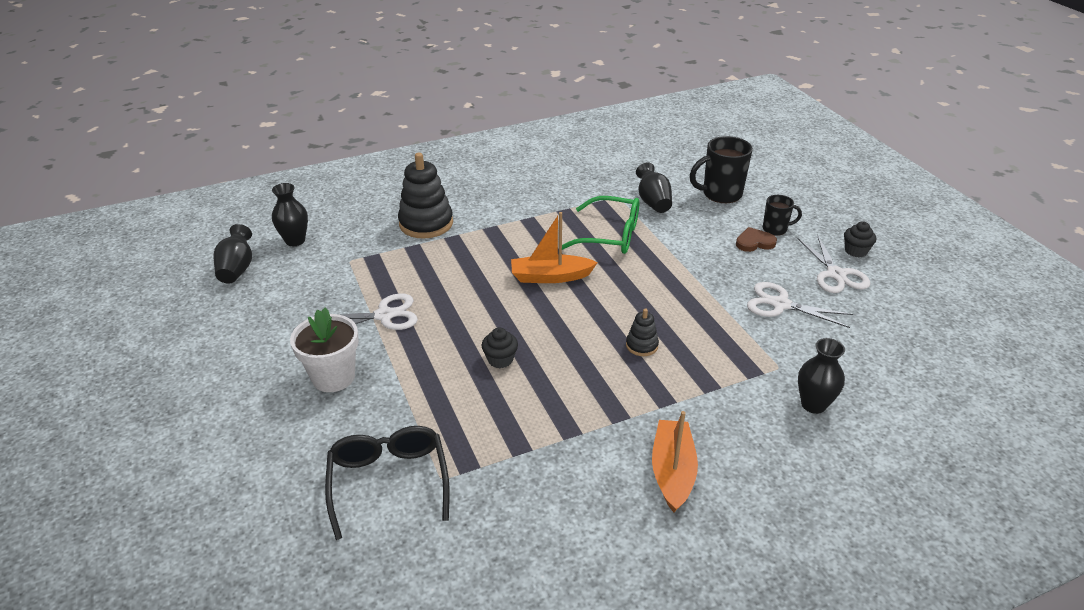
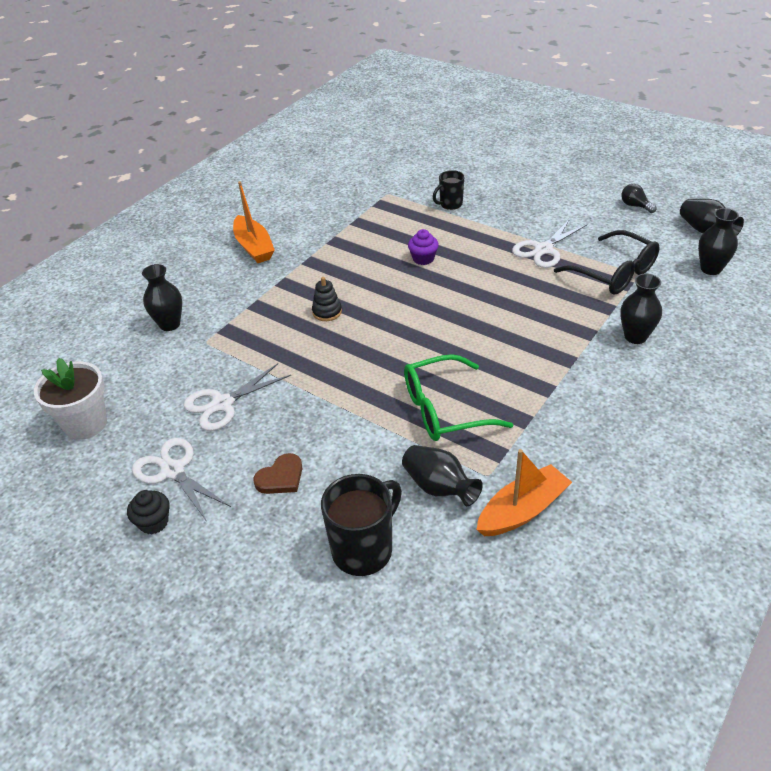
camera: 150 degrees right, 5 degrees up
white flower pot [290,308,359,392] -> white flower pot moved to [34,358,107,440]
black glasses [325,426,450,540] -> black glasses moved to [554,230,660,295]
black stacking toy [398,153,453,238] -> black vase [620,274,662,344]
black cupcake [482,327,518,368] -> purple cupcake [408,229,439,265]
orange boat [511,212,598,283] -> orange boat moved to [476,449,572,536]
white scissors [747,282,853,328] -> white scissors turned 150 degrees clockwise [184,363,291,431]
black mug [763,195,802,236] -> black mug moved to [433,170,464,210]
none -> black light bulb [621,184,657,213]

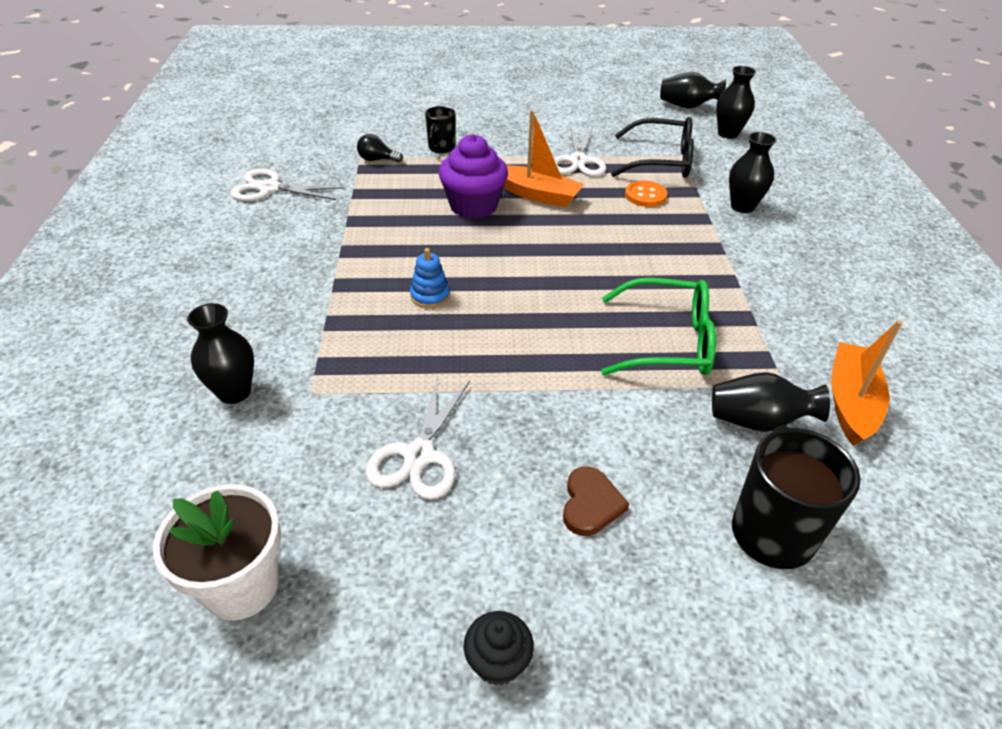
camera: 40 degrees left, 0 degrees up
white scissors [132,438,231,522] -> white scissors moved to [230,168,344,201]
orange boat [233,181,275,263] -> orange boat moved to [504,110,584,207]
black stacking toy [312,277,342,321] -> blue stacking toy [410,248,450,308]
green glasses [404,354,513,441] -> green glasses turned 120 degrees counterclockwise [601,278,716,375]
purple cupcake [408,229,439,265] -> purple cupcake [438,134,508,219], size x1.83
black light bulb [621,184,657,213] -> black light bulb moved to [357,134,403,162]
none -> orange button [625,181,667,207]

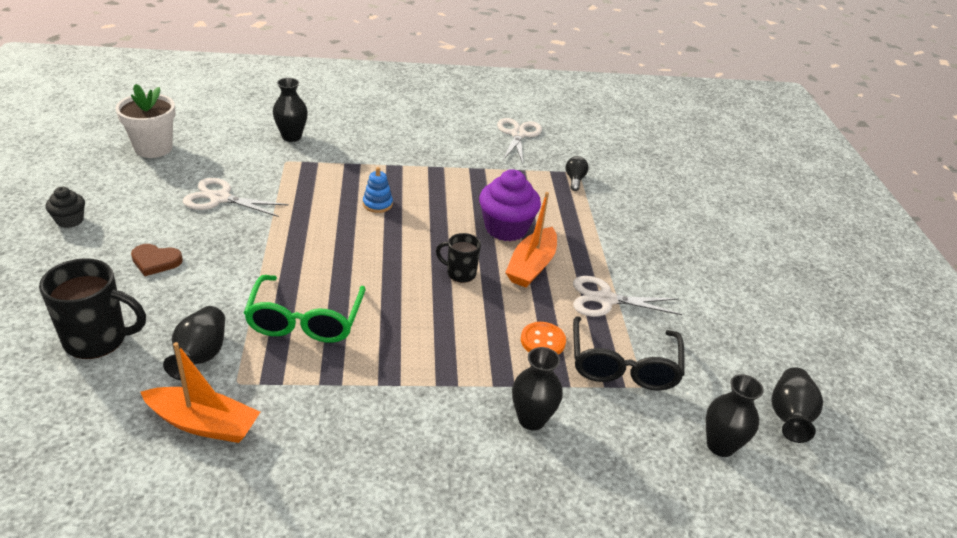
camera: 85 degrees right, 5 degrees down
black mug [425,106,455,153] -> black mug moved to [436,233,481,283]

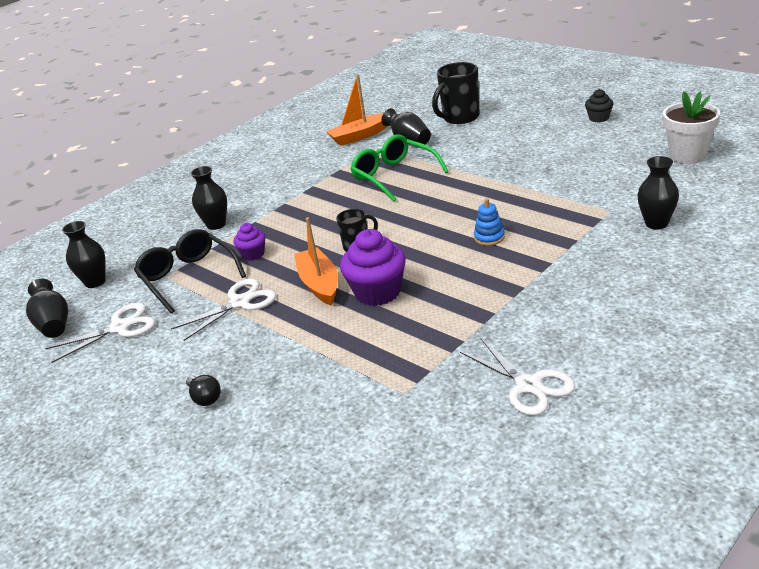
camera: 145 degrees right, 5 degrees down
brown heart [131,244,183,276] -> none
white scissors [183,178,289,217] -> white scissors moved to [45,303,156,363]
orange button [521,322,566,355] -> purple cupcake [233,223,266,261]
black light bulb [565,156,589,191] -> black light bulb moved to [186,375,221,406]

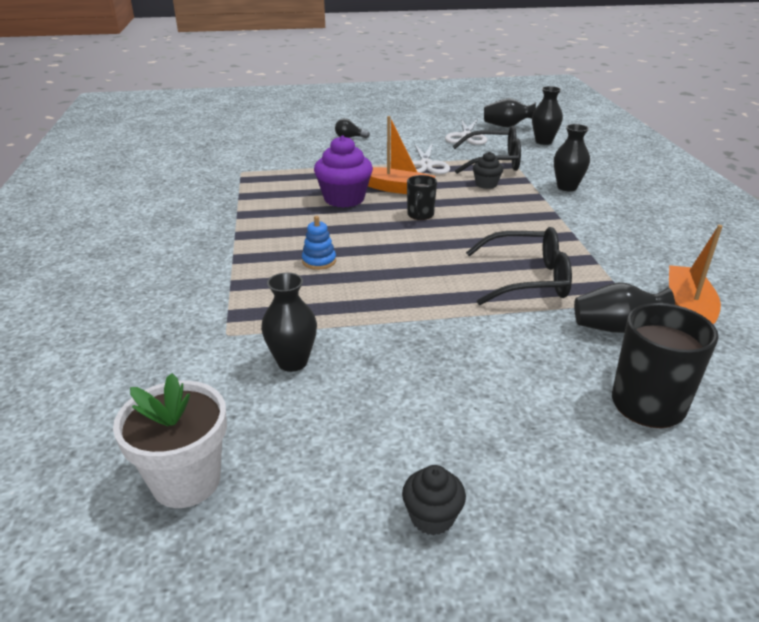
camera: 125 degrees right, 0 degrees up
purple cupcake [233,223,266,261] -> black cupcake [473,152,503,189]
green glasses [350,135,449,201] -> black glasses [466,227,572,305]
white scissors [460,338,575,416] -> none
black vase [637,156,679,229] -> black vase moved to [261,273,317,372]

